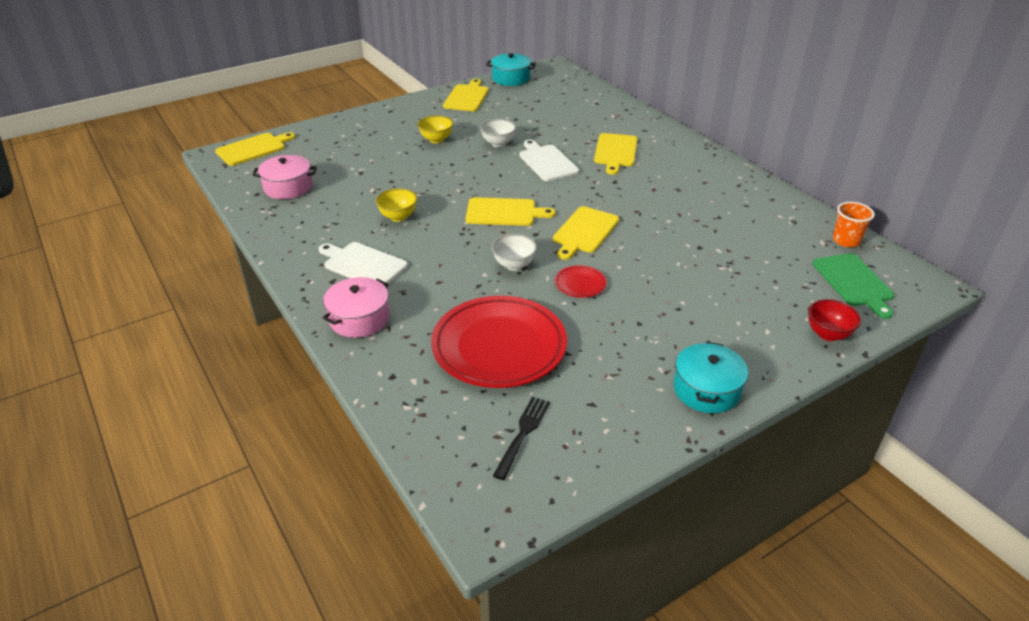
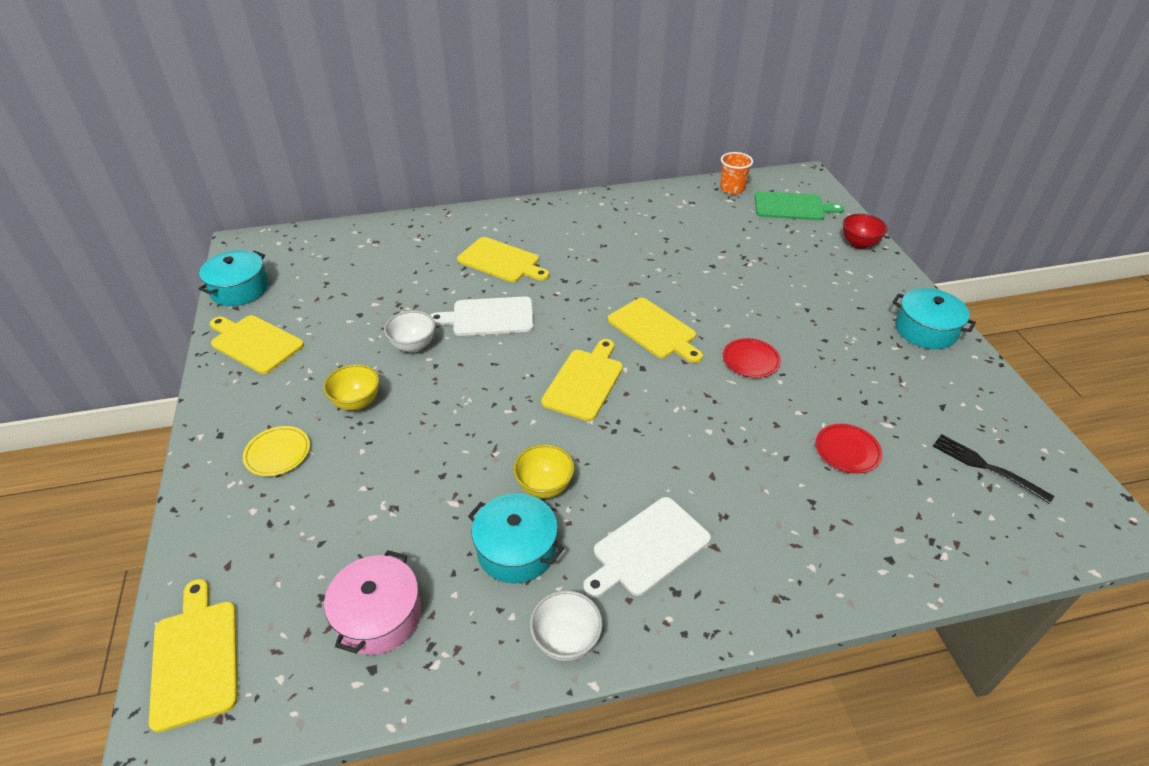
camera: 70 degrees left, 5 degrees up
pink pot [323,277,389,338] -> none
red plate [431,296,567,388] -> red plate [816,424,882,474], size x0.42
white bowl [492,234,537,271] -> white bowl moved to [530,590,602,661]
none -> yellow plate [243,426,310,476]
none -> turquoise pot [468,493,564,583]

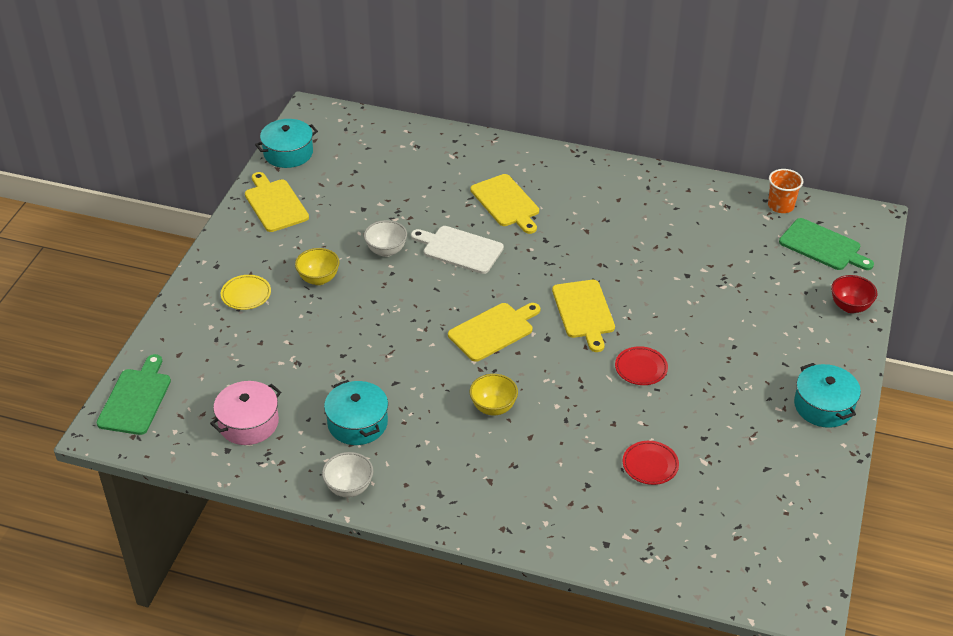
camera: 30 degrees right, 0 degrees up
yellow cutting board [149,579,238,733] -> green cutting board [97,354,171,435]
yellow bowl [513,444,574,498] -> yellow bowl moved to [470,374,518,416]
white cutting board [583,497,711,598] -> none
black fork [933,434,1054,504] -> none

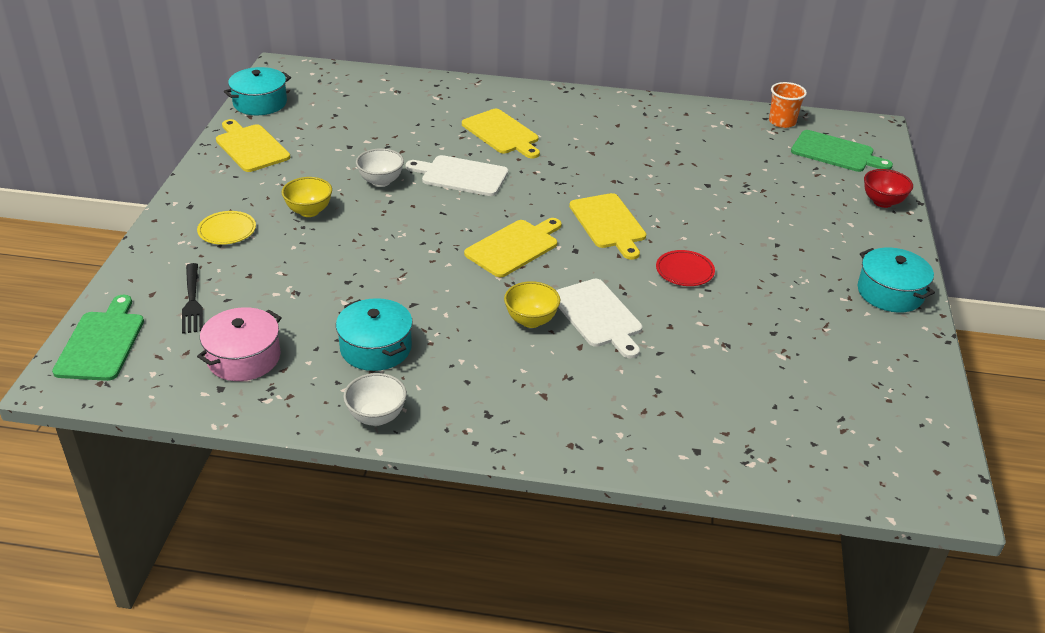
camera: 10 degrees left, 5 degrees down
red plate [623,441,679,485] -> none
none -> black fork [182,263,203,334]
none -> white cutting board [556,279,642,358]

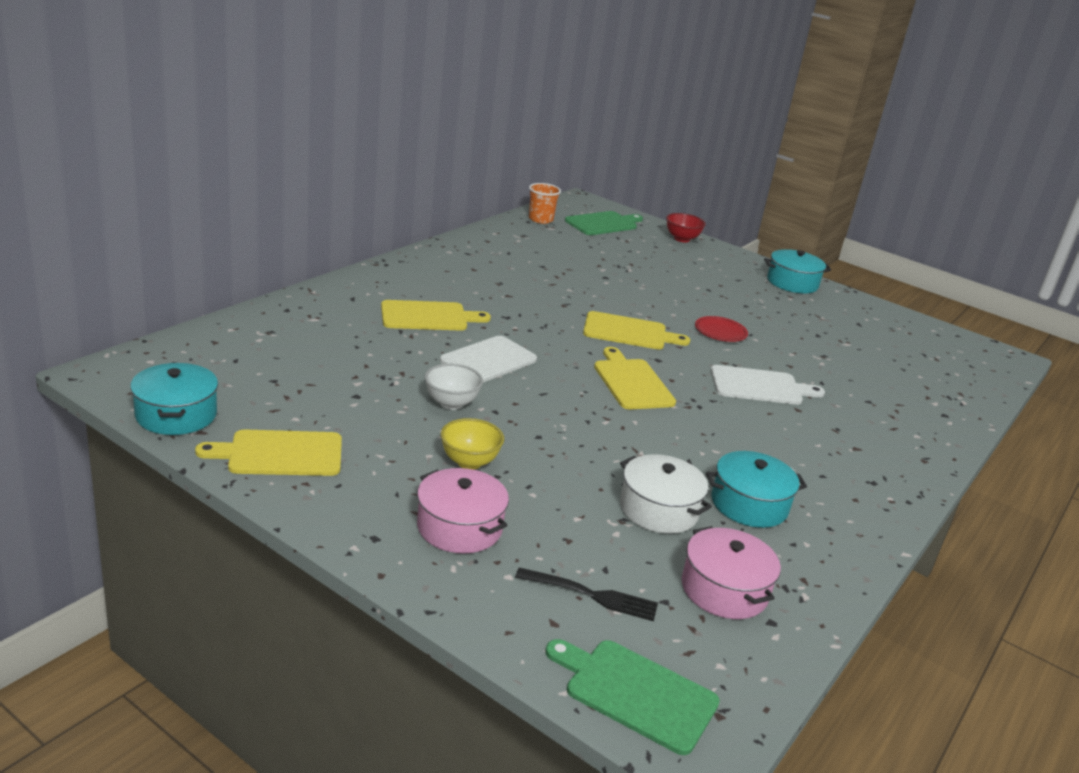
camera: 65 degrees left, 10 degrees down
yellow plate [197,211,256,245] -> pink pot [417,468,509,554]
white bowl [343,373,407,426] -> none
yellow bowl [504,281,560,328] -> none
none -> white pot [620,454,712,534]

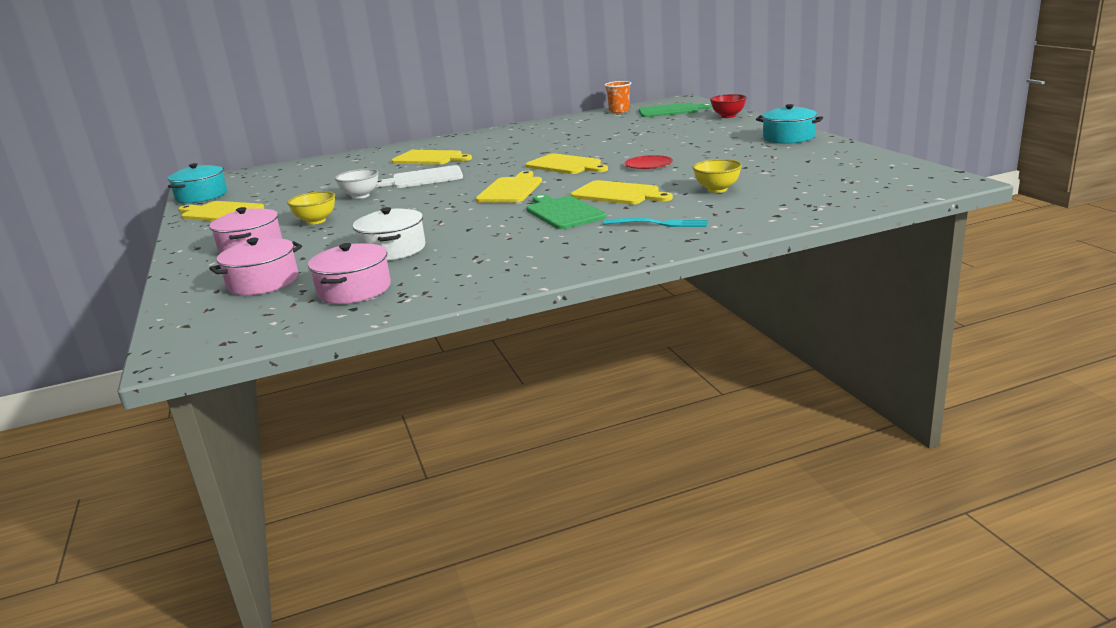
camera: 40 degrees right, 5 degrees down
black fork [515,568,658,621] -> pink pot [209,238,302,295]
green cutting board [546,639,720,755] -> green cutting board moved to [526,194,606,229]
turquoise pot [706,451,807,528] -> none
white cutting board [711,365,825,405] -> yellow cutting board [571,180,673,205]
none -> turquoise fork [603,218,708,227]
none -> yellow bowl [692,159,742,193]

